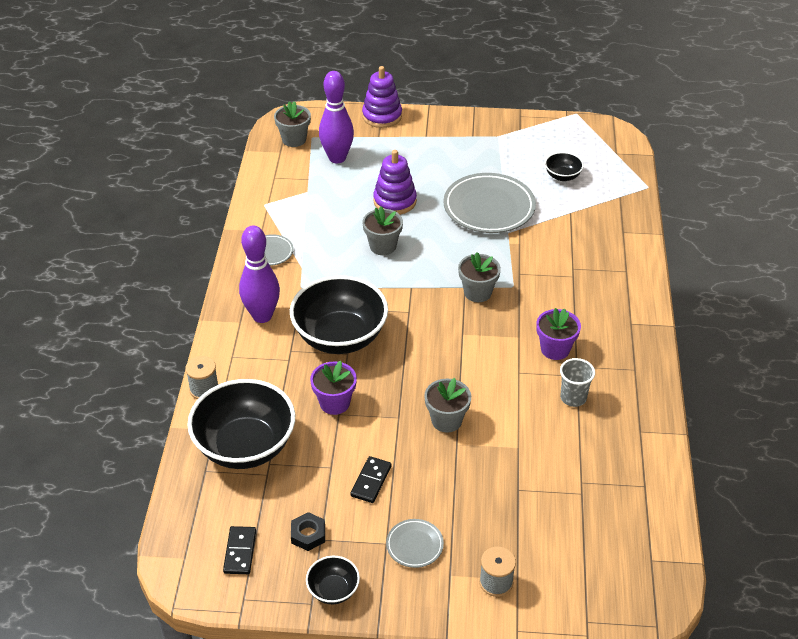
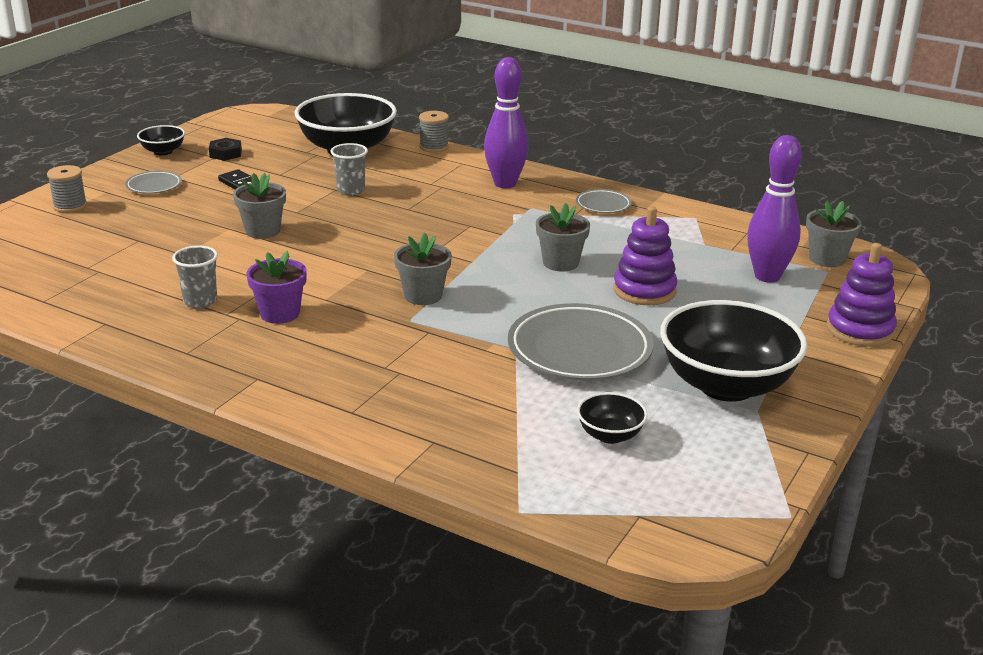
camera: 115 degrees right, 15 degrees down
black domino [223,526,256,574] -> none
black bowl [290,275,388,354] -> black bowl moved to [660,300,807,402]
purple flower pot [310,361,357,415] -> grey cup [331,143,368,195]

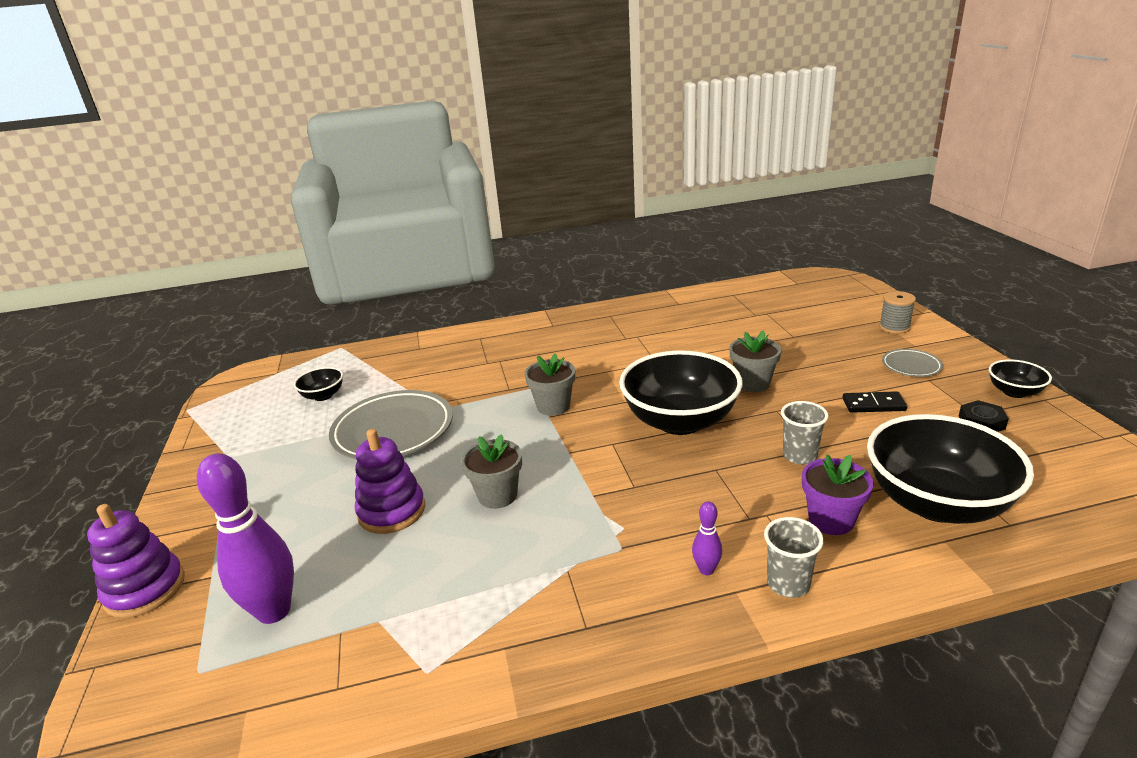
camera: 140 degrees right, 0 degrees up
grey cup [172,246,218,308] -> grey cup moved to [764,517,824,598]
purple flower pot [247,251,307,324] -> purple flower pot moved to [802,455,874,535]
grey spool [419,111,449,152] -> none
purple bowling pin [484,57,529,188] -> purple bowling pin [692,501,722,575], size x0.45
grey plate [576,189,632,213] -> none
black bowl [660,300,807,402] -> black bowl moved to [619,350,743,435]
grey flower pot [806,201,862,267] -> none

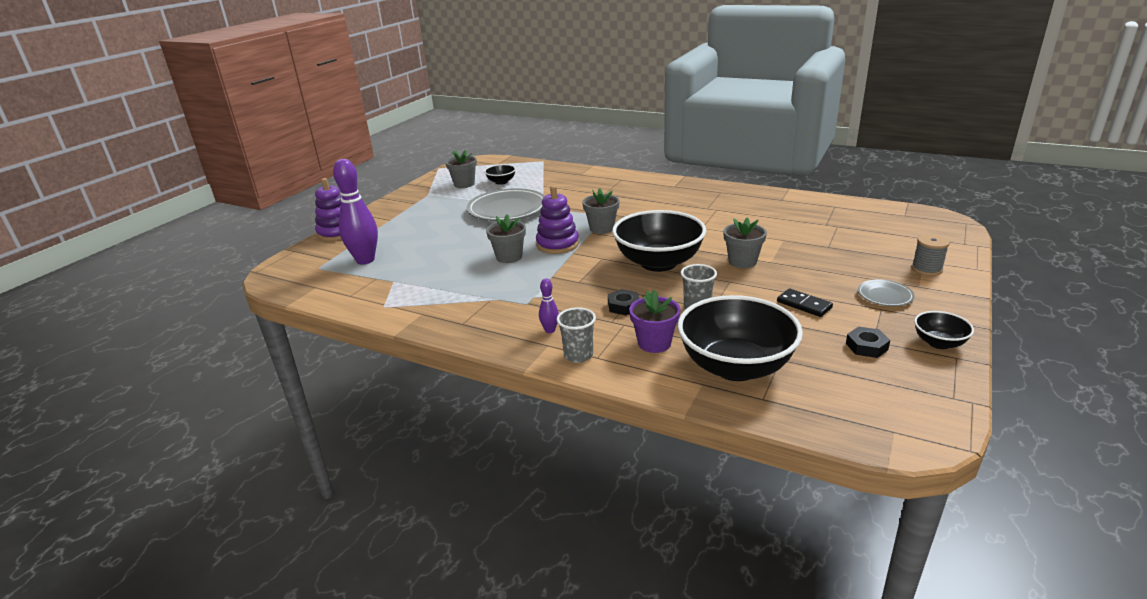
camera: 40 degrees right, 0 degrees up
purple stacking toy [355,429,425,534] -> purple stacking toy moved to [536,186,579,254]
none -> grey flower pot [445,150,477,188]
none -> black nut [608,289,639,315]

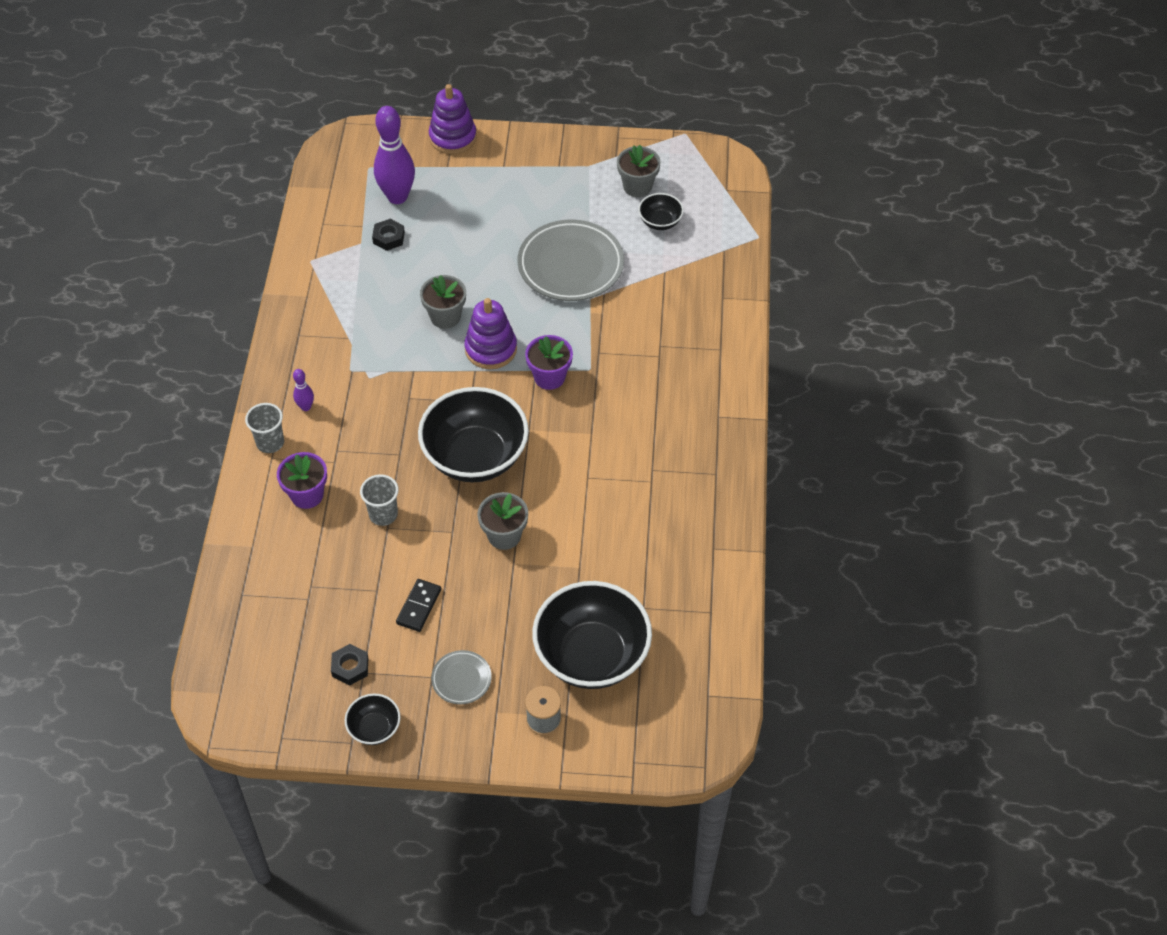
camera: 65 degrees right, 25 degrees up
grey flower pot [582,188,620,234] -> purple flower pot [525,335,573,390]
black nut [608,289,639,315] -> black nut moved to [372,219,405,251]
black bowl [677,295,803,381] -> black bowl moved to [532,581,652,689]

